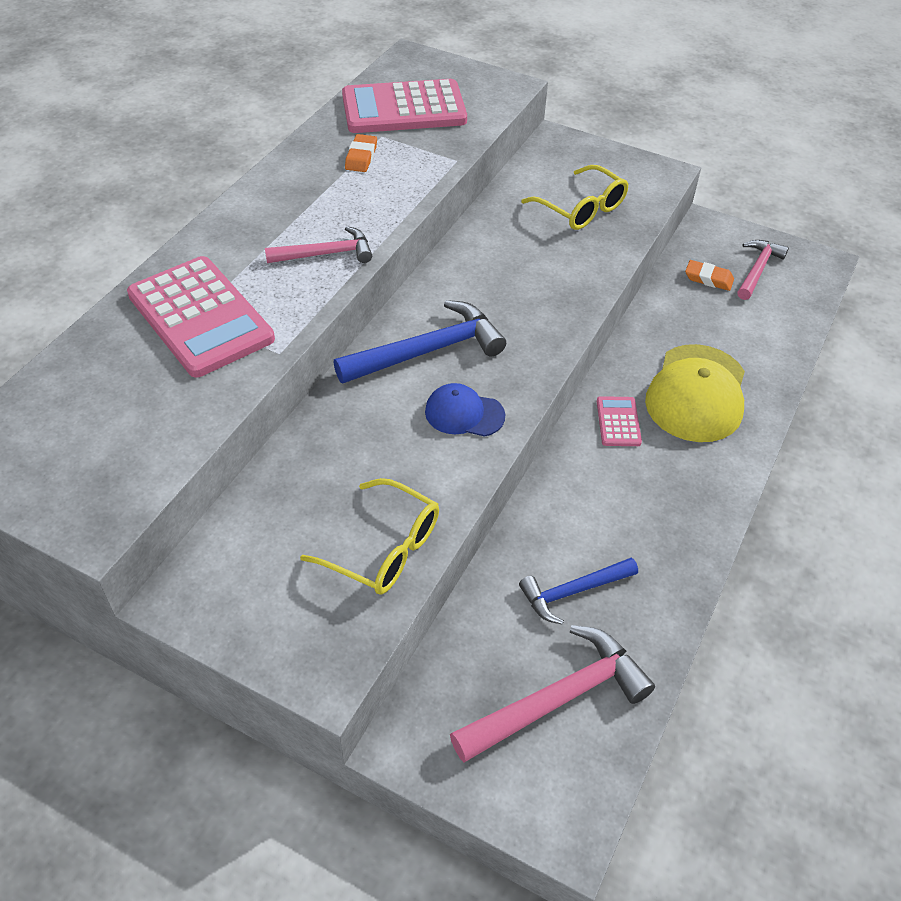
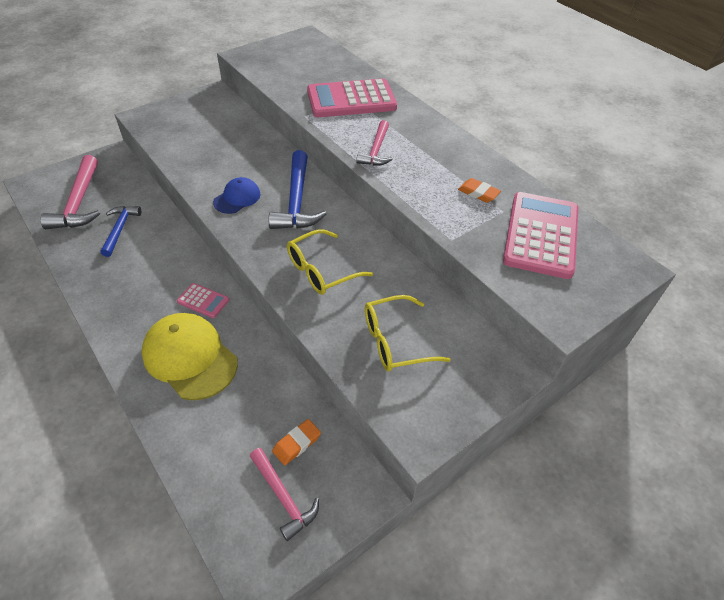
camera: 115 degrees right, 0 degrees up
yellow glasses [300,478,439,595] -> yellow glasses moved to [287,229,373,295]

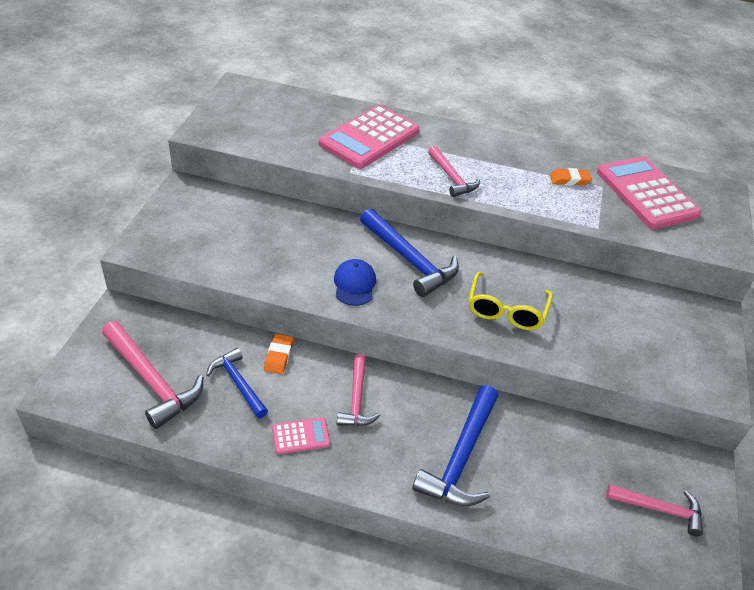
camera: 40 degrees left, 5 degrees down
yellow cap [141,313,238,400] -> blue hammer [412,385,498,506]
pink calculator [177,283,229,318] -> pink calculator moved to [272,418,330,454]
orange eraser [272,419,321,465] -> orange eraser moved to [264,334,293,374]
yellow glasses [365,295,451,371] -> none
none -> pink hammer [337,354,380,426]

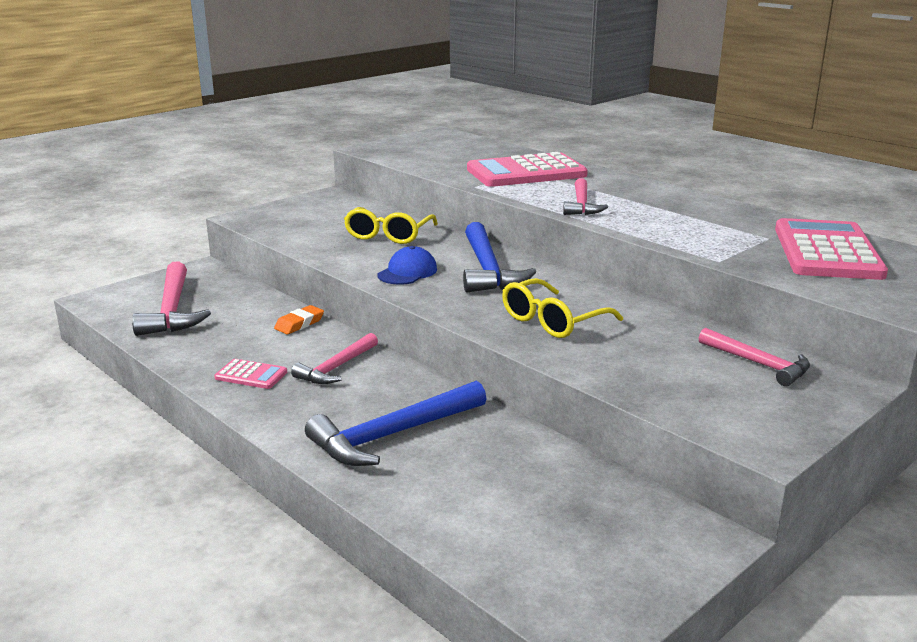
camera: 35 degrees right, 20 degrees down
blue hammer [206,348,268,418] -> none
orange eraser [550,168,592,186] -> none
pink hammer [606,485,703,536] -> pink hammer moved to [699,328,810,386]
none -> yellow glasses [344,207,438,244]

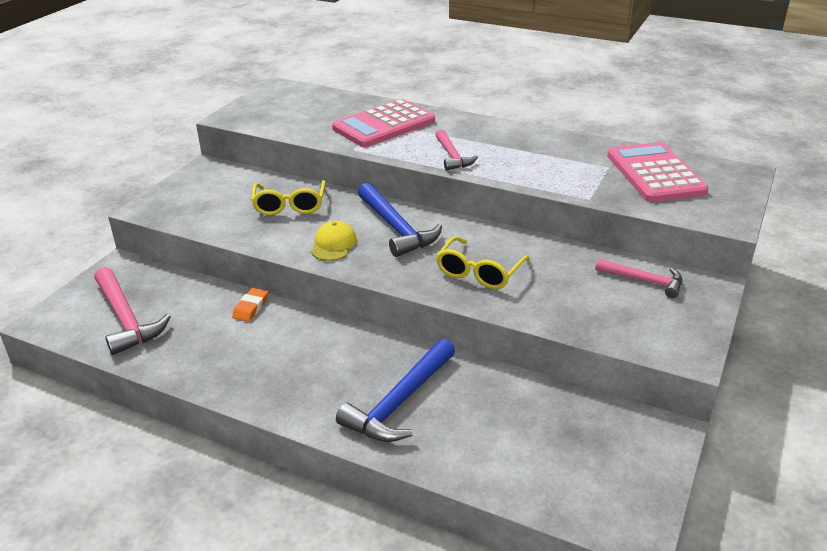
camera: 20 degrees left, 10 degrees up
pink calculator [214,359,287,389] -> none
pink hammer [291,333,378,384] -> none
blue cap [378,246,437,285] -> yellow cap [311,221,357,261]

